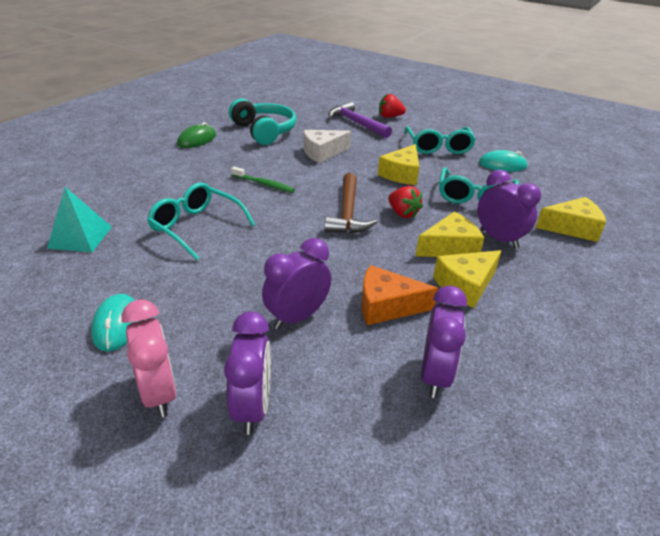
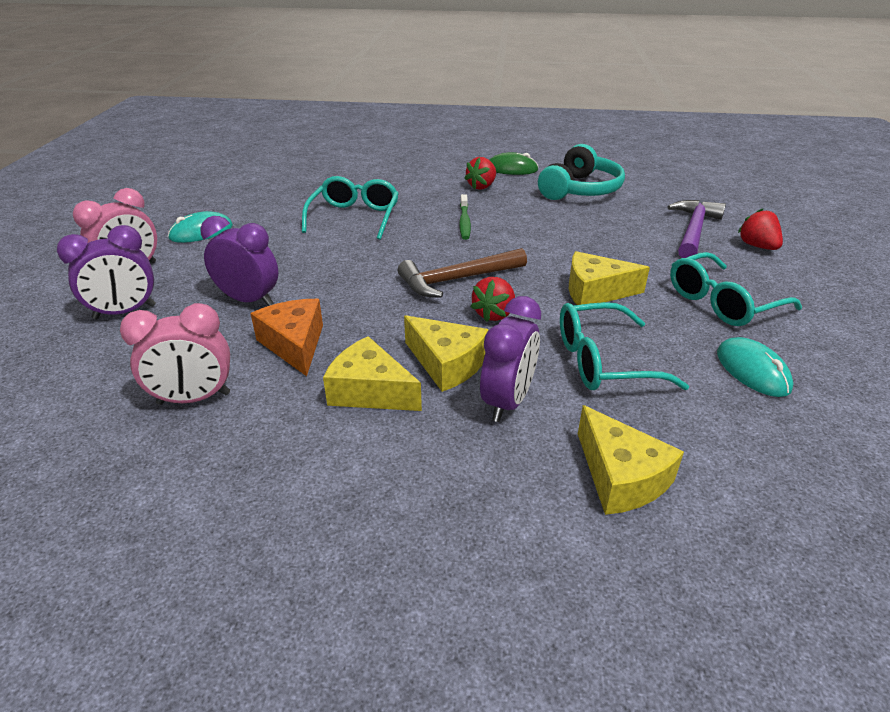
camera: 65 degrees right, 0 degrees up
turquoise pyramid [47,187,112,252] -> none
white cheese [303,130,351,163] -> none
purple clock [421,286,467,398] -> pink clock [120,303,230,405]
none -> red strawberry [464,157,496,190]

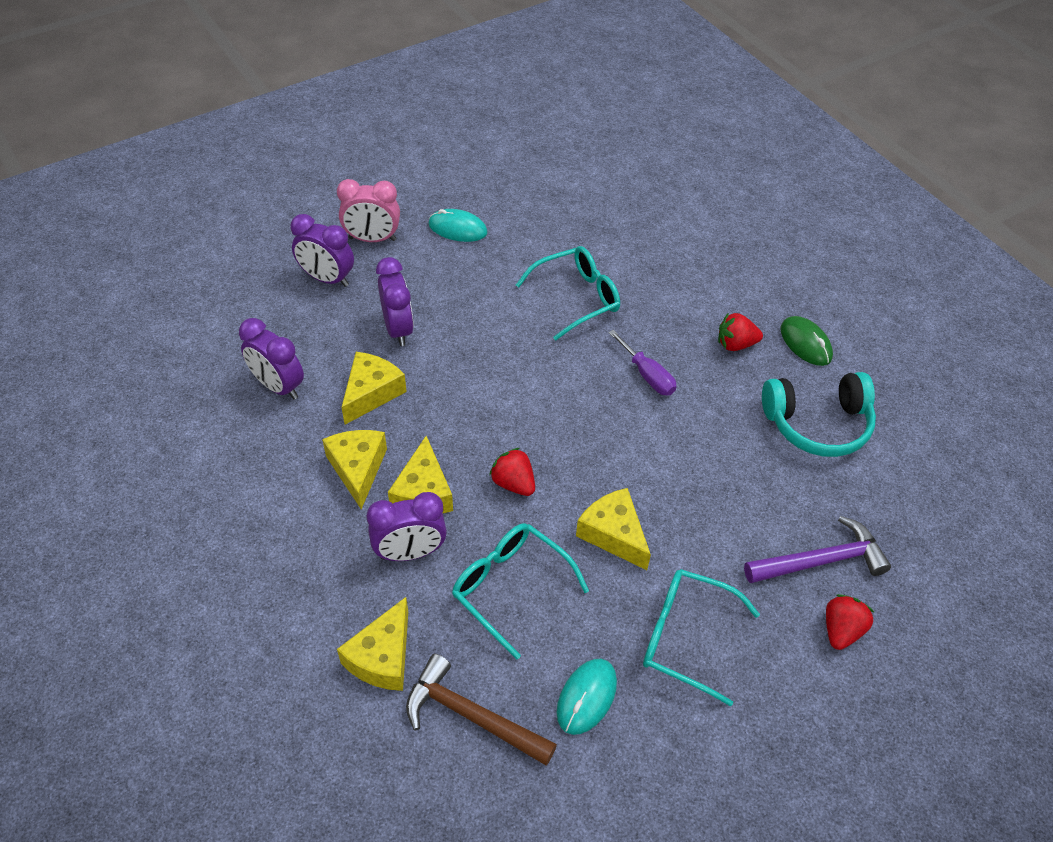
camera: 50 degrees right, 15 degrees up
pink clock [120,303,230,405] -> purple clock [239,318,304,399]
orange cheese [250,299,323,376] -> yellow cheese [341,352,407,425]
brown hammer [398,248,527,298] -> brown hammer moved to [406,653,557,766]
green toothbrush [459,194,471,240] -> purple screwdriver [608,330,676,396]
red strawberry [471,277,515,322] -> red strawberry turned 60 degrees clockwise [489,448,535,496]

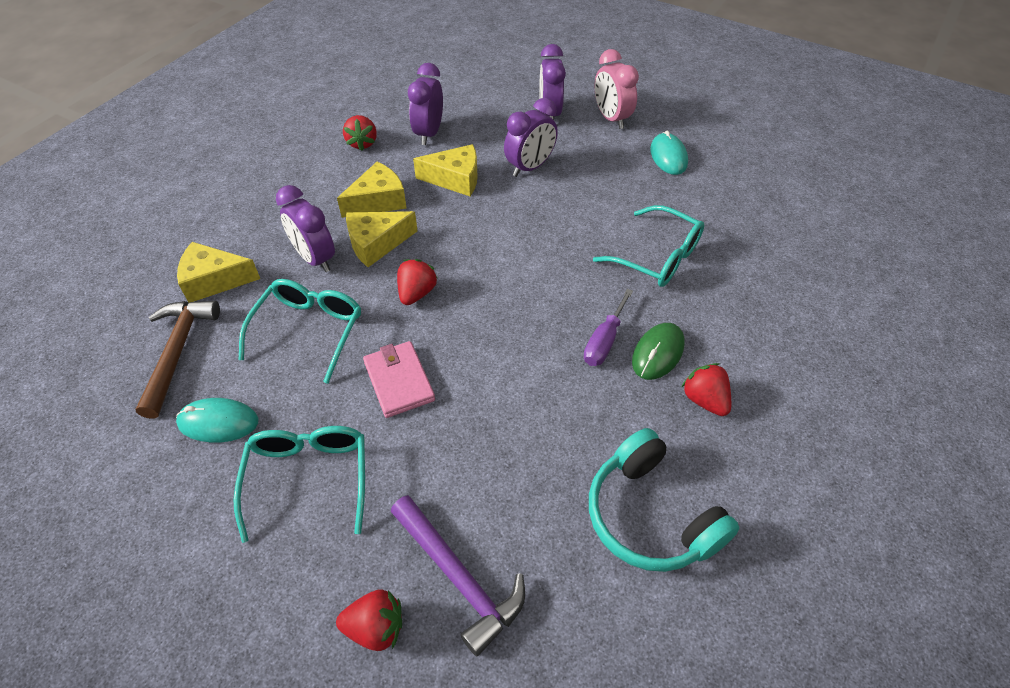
camera: 65 degrees right, 0 degrees up
yellow cheese [576,488,651,570] -> pink wallet [363,341,435,418]
green mouse [781,316,833,366] -> green mouse moved to [632,323,685,380]
none -> red strawberry [343,115,377,151]

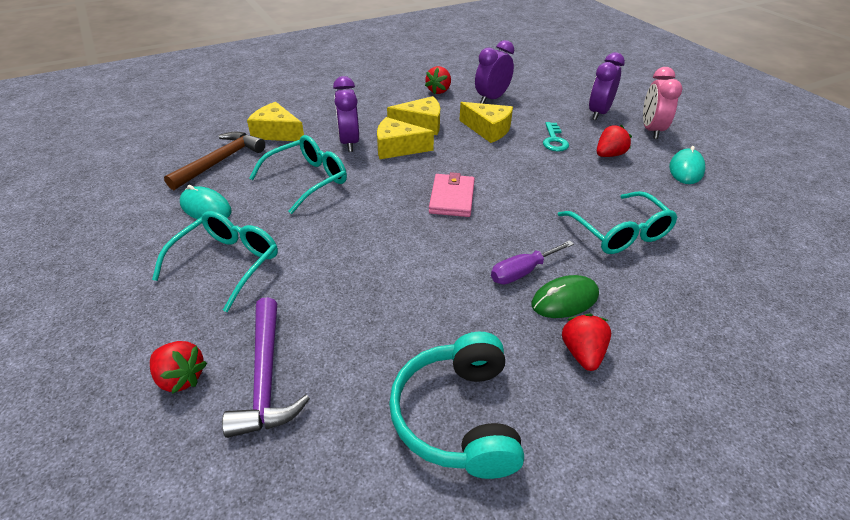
camera: 30 degrees right, 10 degrees down
pink wallet [363,341,435,418] -> pink wallet moved to [429,172,475,217]
red strawberry [397,259,438,305] -> red strawberry moved to [597,125,632,157]
purple clock [504,98,558,177] -> turquoise key [543,122,569,152]

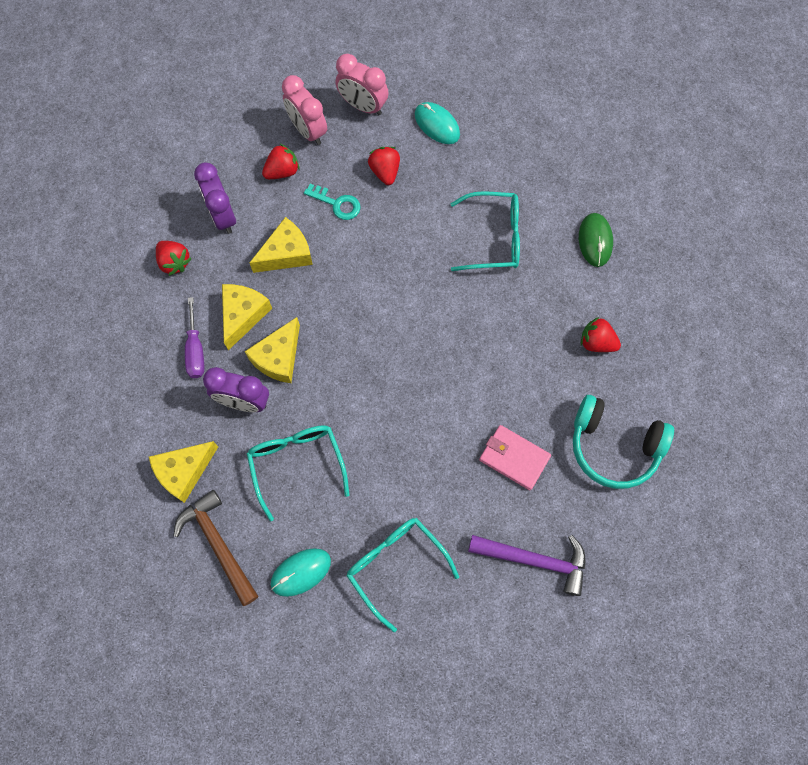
camera: 65 degrees left, 30 degrees up
red strawberry [150,341,207,394] -> red strawberry moved to [262,144,300,179]
pink wallet [429,172,475,217] -> pink wallet moved to [479,425,551,490]
purple screwdriver [491,240,574,284] -> purple screwdriver moved to [185,297,204,378]
green mouse [531,275,599,318] -> green mouse moved to [579,213,613,267]
purple clock [589,52,625,120] -> pink clock [282,75,327,145]

